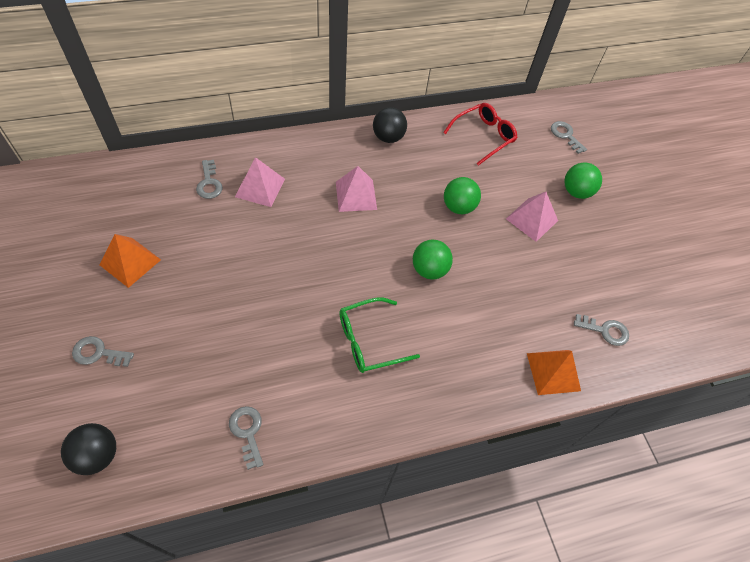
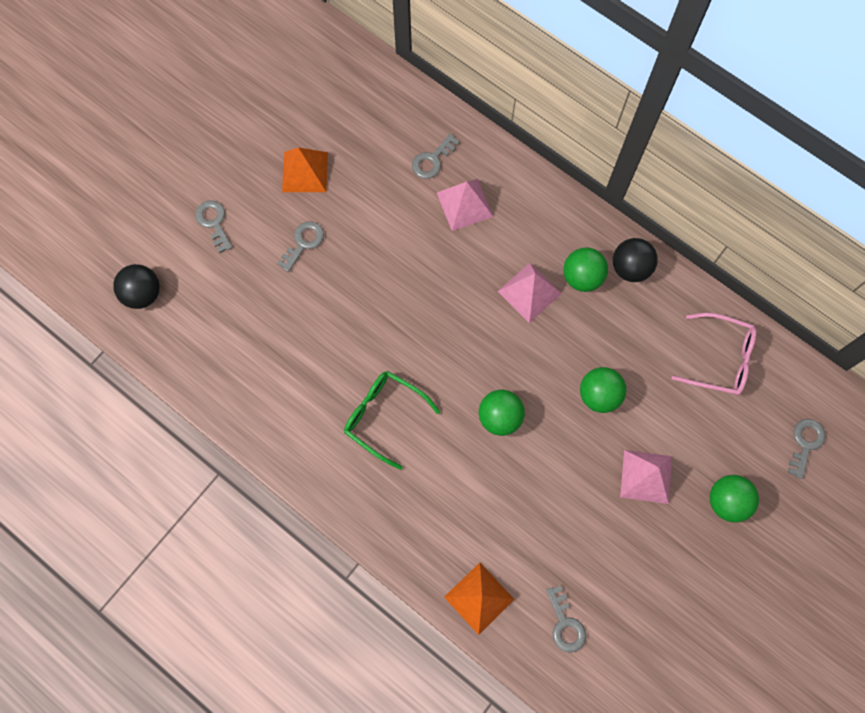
camera: 60 degrees right, 15 degrees up
grey key [229,406,263,470] -> grey key moved to [277,221,324,272]
red glasses [443,103,518,166] -> pink glasses [672,313,757,395]
none -> green ball [563,247,608,292]

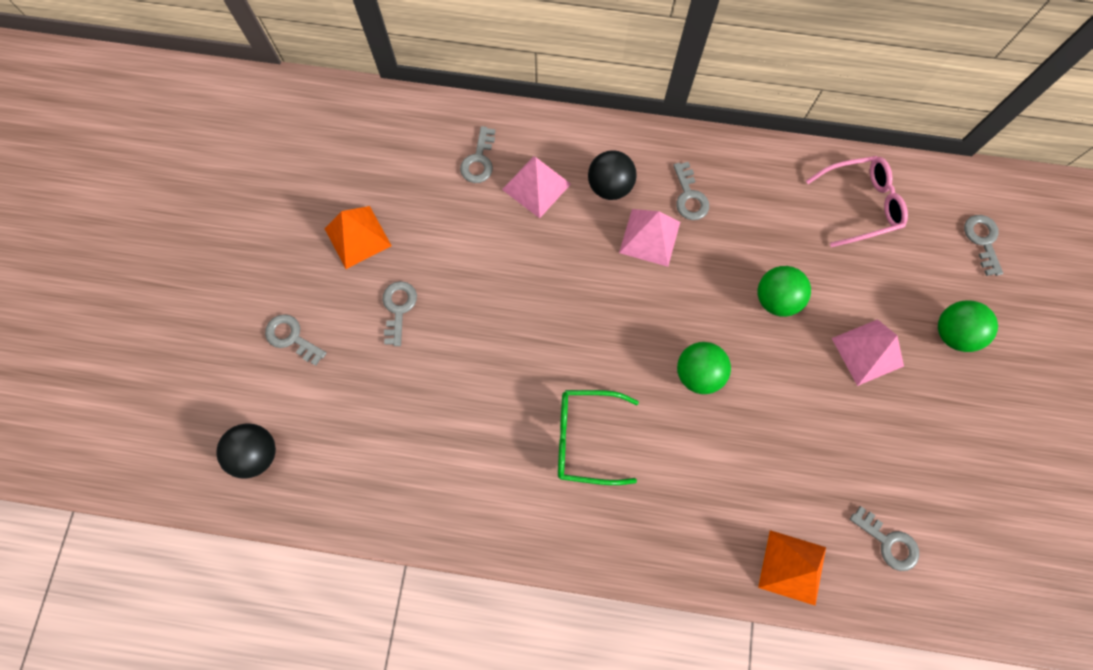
camera: 30 degrees left, 0 degrees up
green ball [563,247,608,292] -> grey key [673,162,709,220]
black ball [613,238,658,282] -> black ball moved to [588,150,636,200]

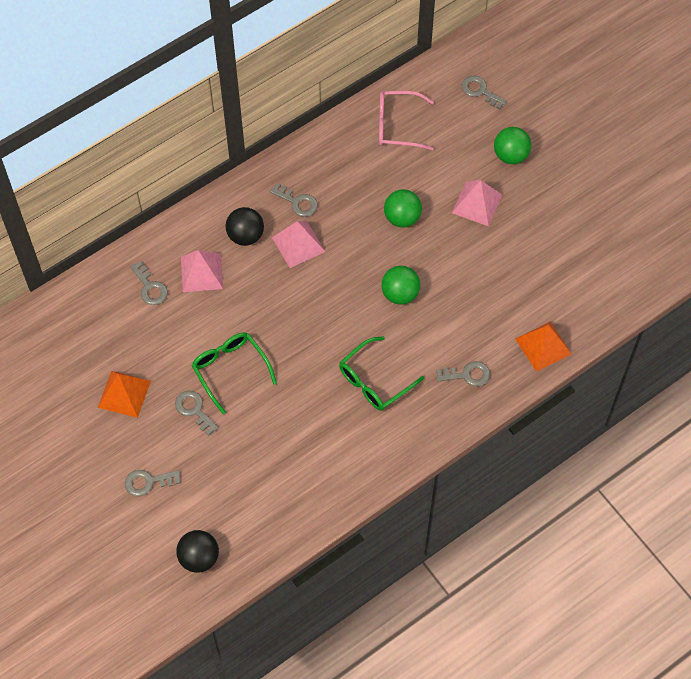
camera: 45 degrees left, 10 degrees down
pink glasses [806,156,908,247] -> pink glasses turned 120 degrees counterclockwise [379,91,434,150]
grey key [850,506,919,571] -> grey key moved to [436,361,490,386]
none -> green glasses [191,332,277,414]

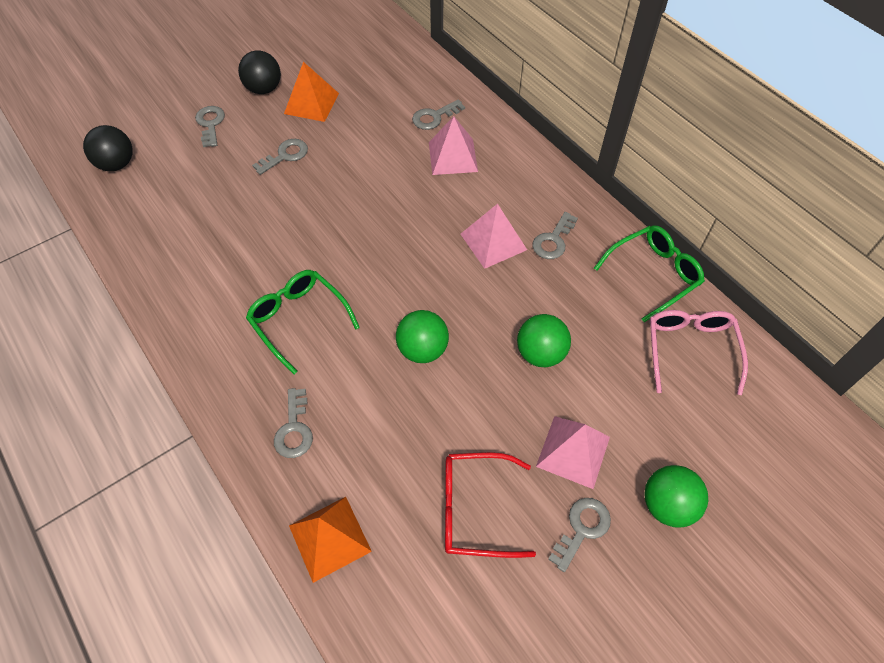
camera: 90 degrees right, 5 degrees down
green glasses [191,332,277,414] -> green glasses moved to [594,225,705,322]
black ball [226,207,264,246] -> black ball moved to [238,51,281,94]
grey key [462,76,507,110] -> grey key moved to [548,498,611,572]
none -> red glasses [445,452,536,558]

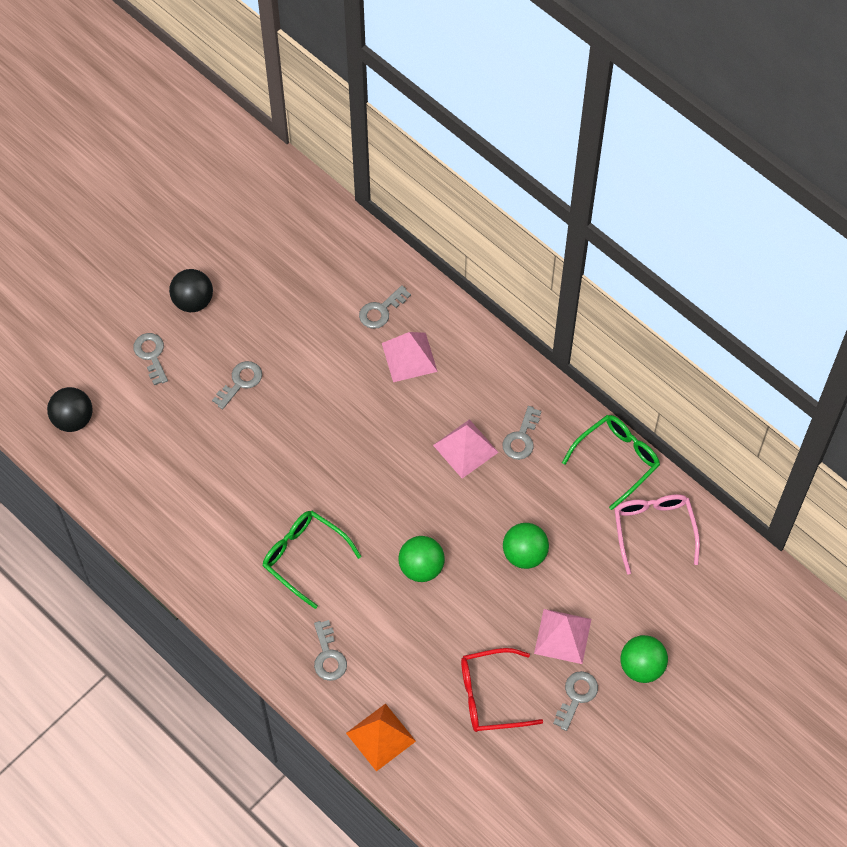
camera: 10 degrees left, 5 degrees up
orange pyramid [284,62,339,122] -> none

